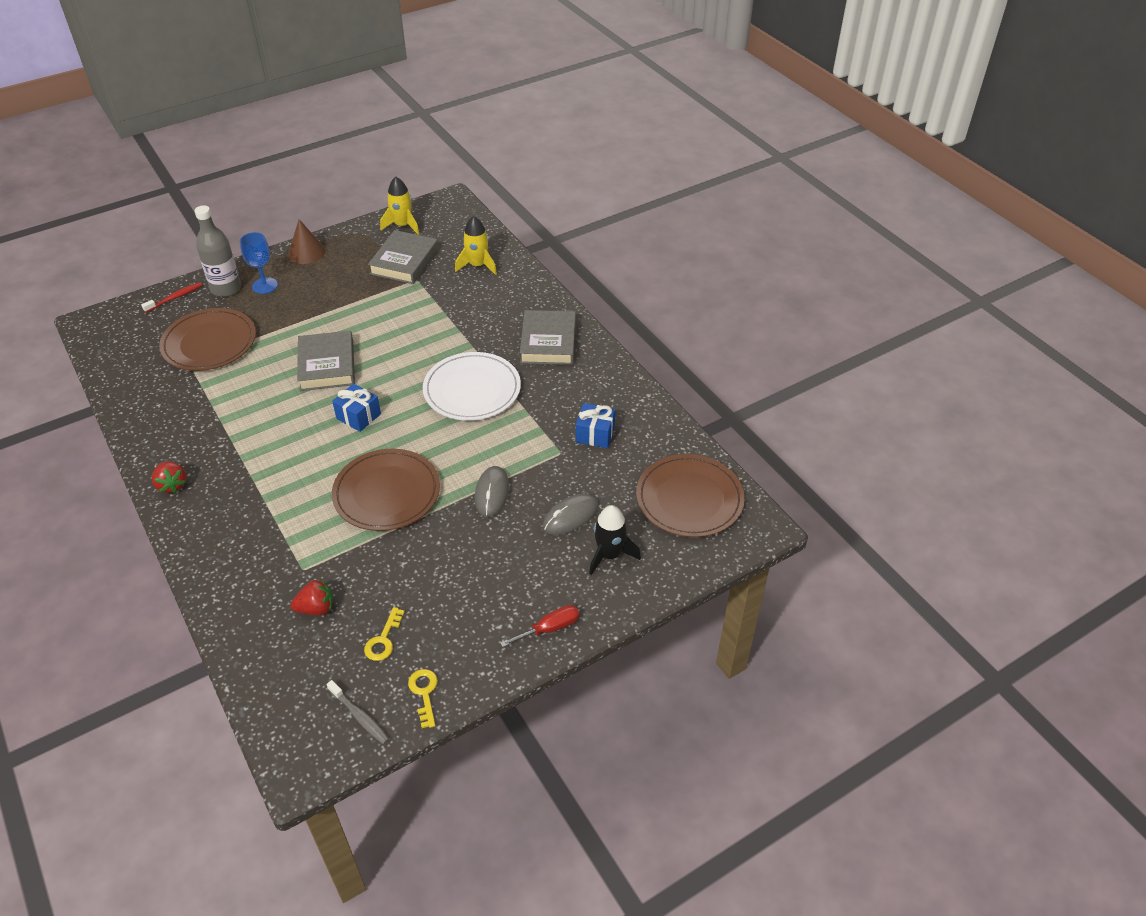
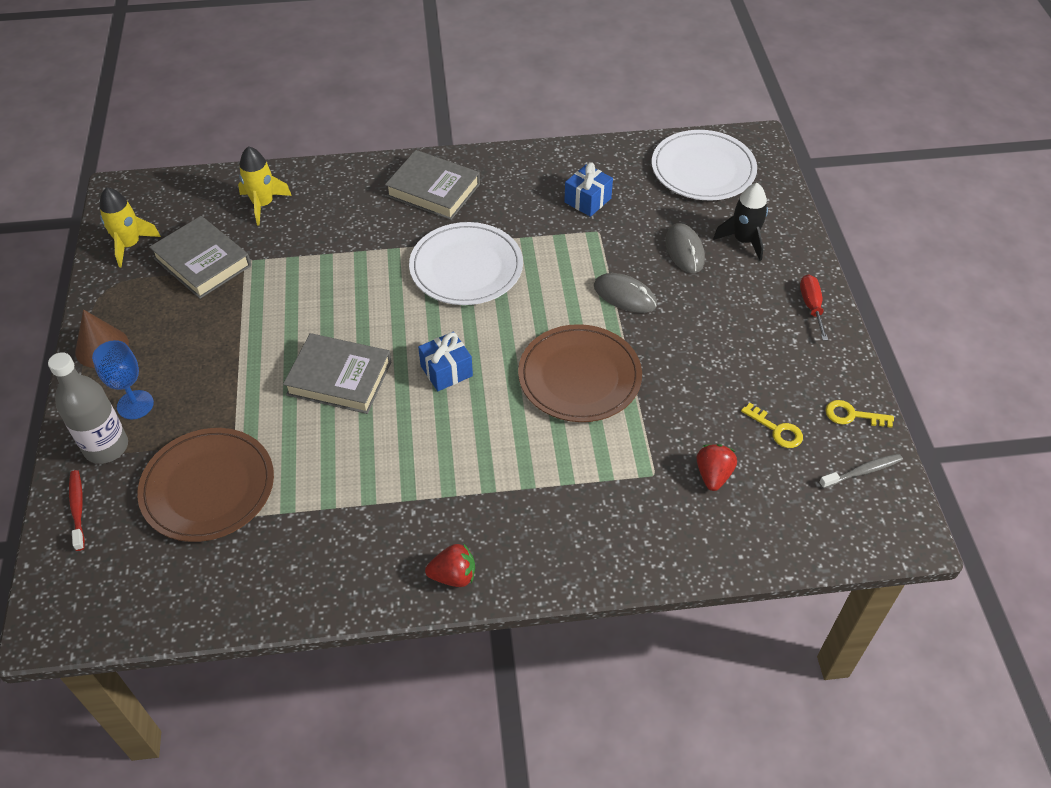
camera: 65 degrees left, 5 degrees up
brown plate [636,454,745,537] -> white plate [652,130,757,200]

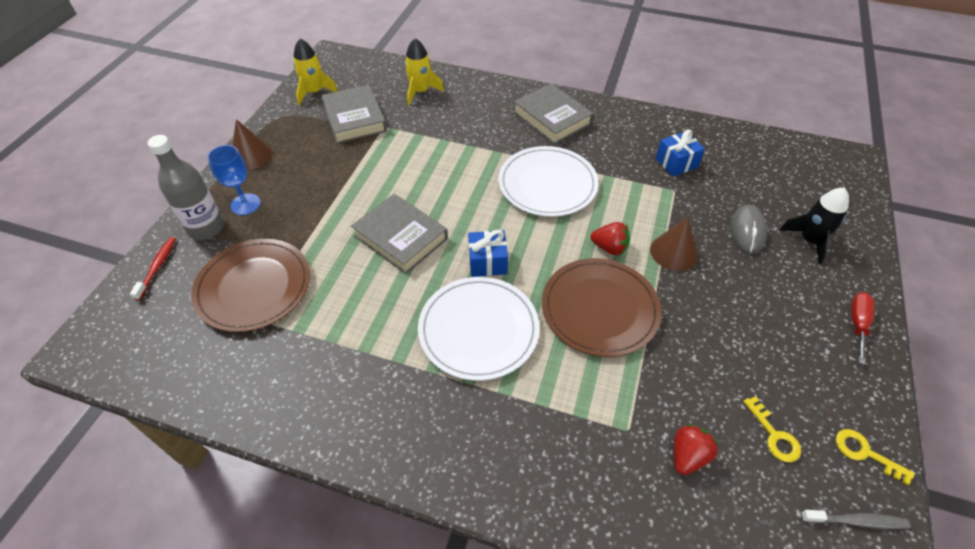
camera: 25 degrees right, 0 degrees up
red strawberry [425,543,475,587] -> red strawberry moved to [590,222,630,255]
grey mouse [594,273,657,313] -> brown cone [650,217,698,271]
white plate [652,130,757,200] -> white plate moved to [418,277,540,381]

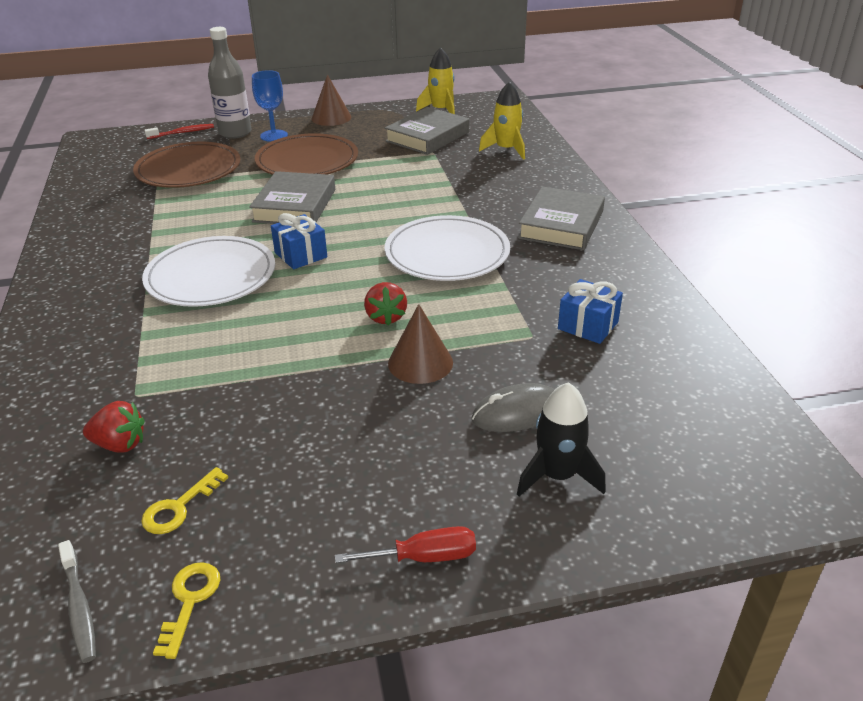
camera: 60 degrees right, 15 degrees down
brown plate [542,258,661,357] -> brown plate moved to [255,133,358,175]

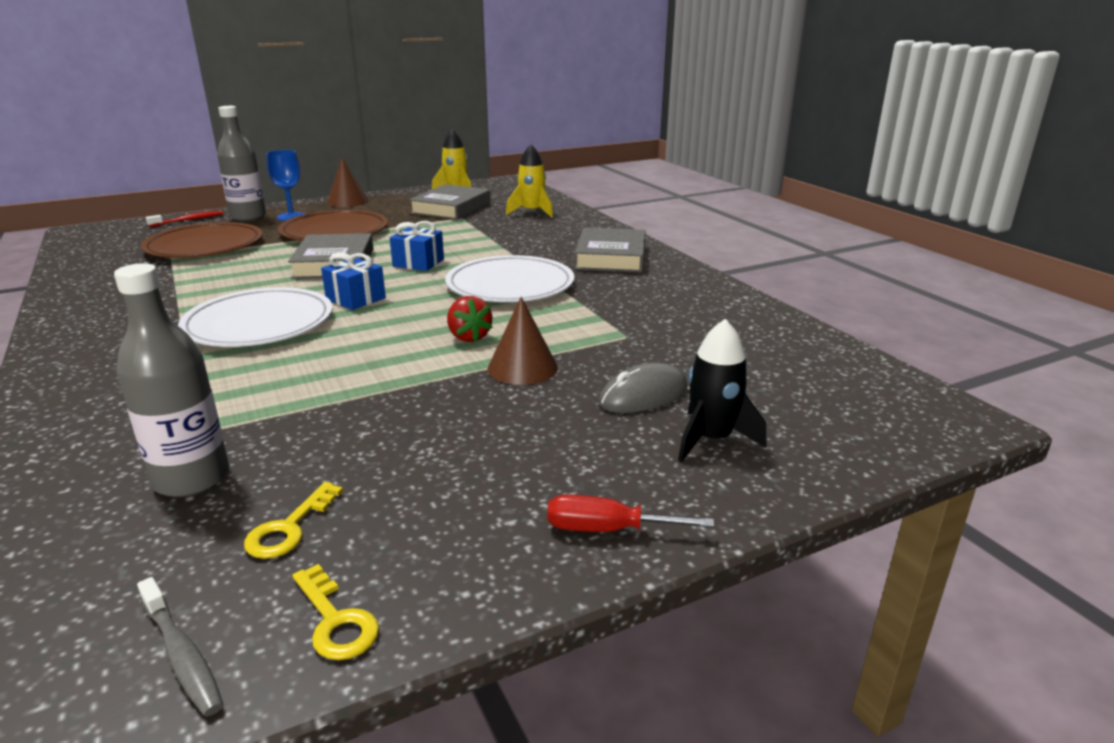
camera: 15 degrees left, 10 degrees down
red strawberry [83,401,145,453] -> grey bottle [114,263,229,497]
yellow key [153,562,220,659] -> yellow key turned 150 degrees clockwise [292,564,379,660]
red screwdriver [335,526,476,563] -> red screwdriver turned 150 degrees counterclockwise [547,494,714,532]
blue gift [558,279,623,344] -> blue gift moved to [390,221,444,271]

